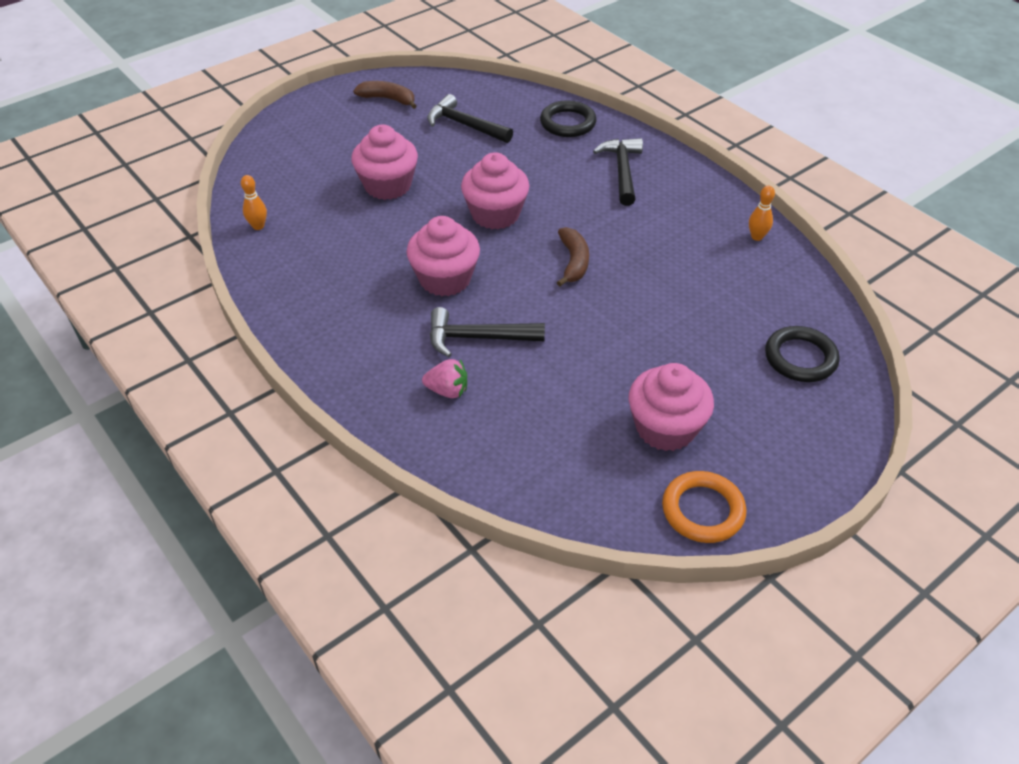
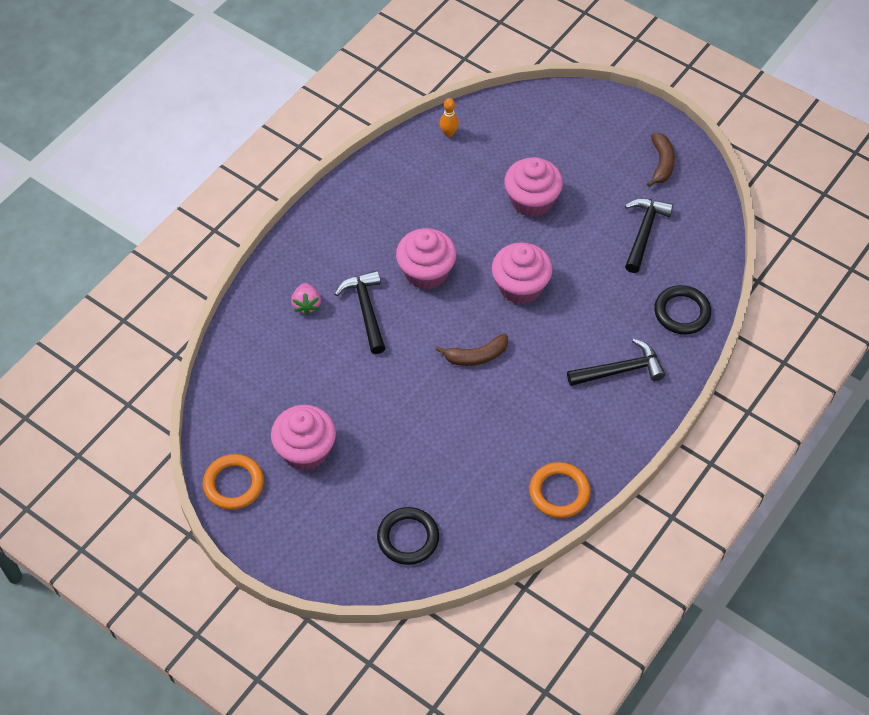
camera: 75 degrees right, 10 degrees up
orange bowling pin [749,186,775,241] -> orange ring [529,462,591,518]

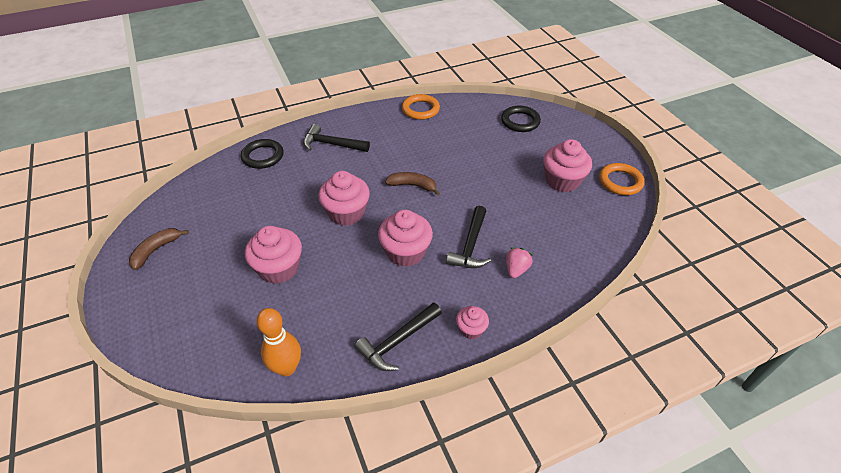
camera: 150 degrees left, 10 degrees down
orange bowling pin [440,98,459,137] -> orange bowling pin [256,308,301,376], size x1.74
black hammer [625,198,673,273] -> black hammer moved to [355,303,442,371]
none -> pink cupcake [456,306,489,340]

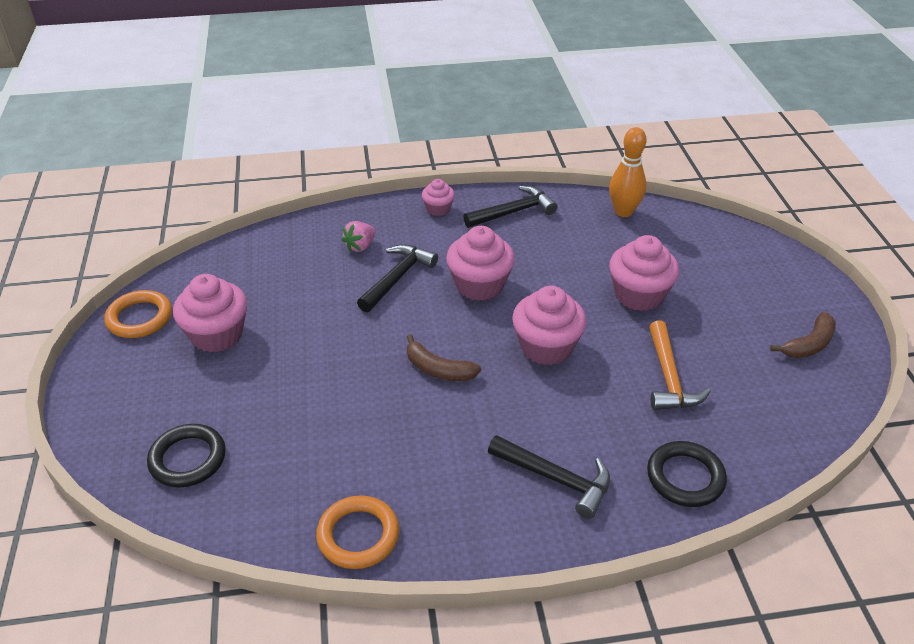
camera: 165 degrees left, 5 degrees down
none -> orange hammer [649,321,711,410]

